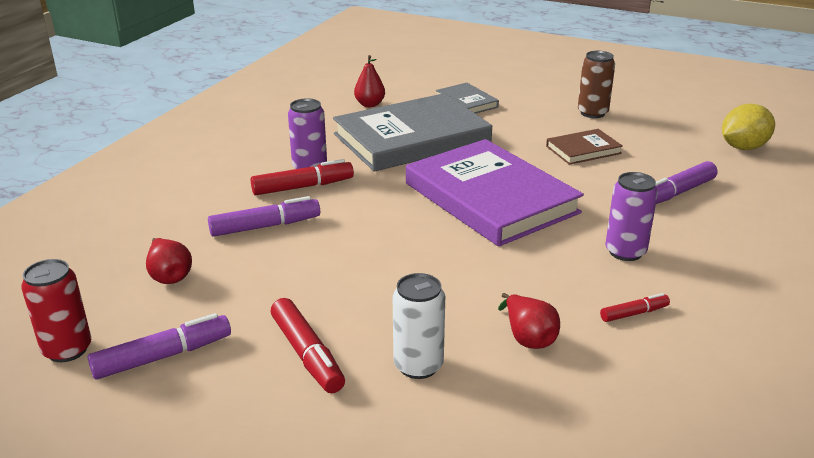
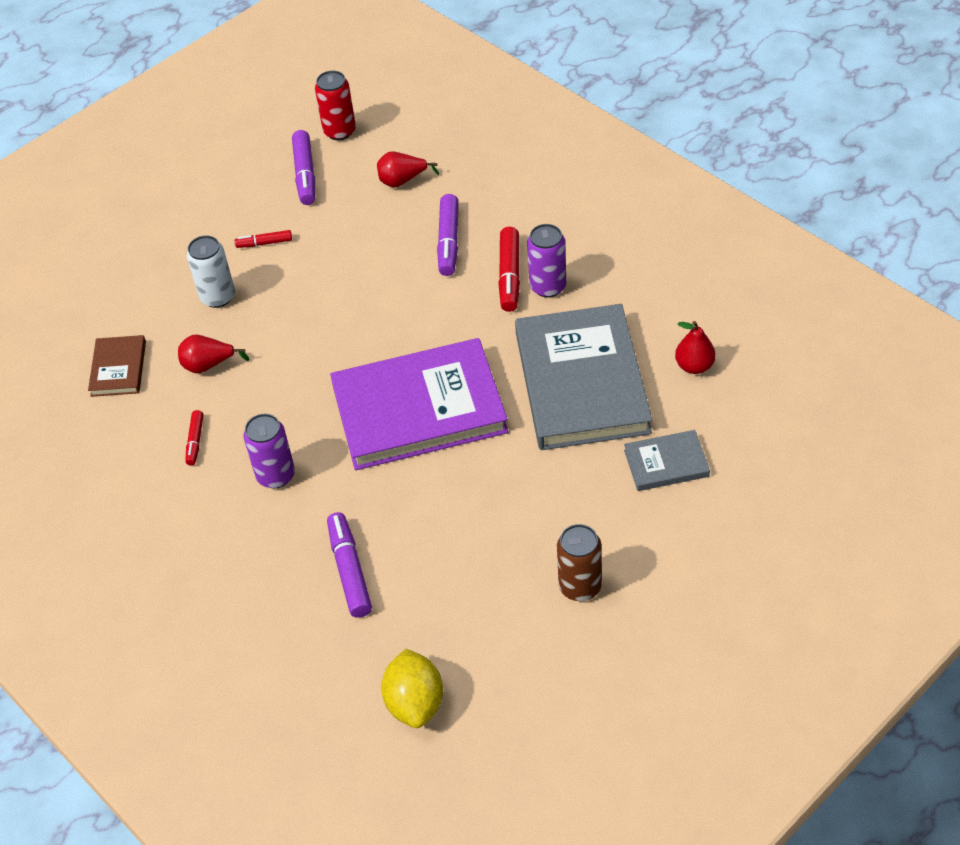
camera: 115 degrees right, 20 degrees up
red marker [271,298,345,393] -> red marker [235,230,292,248], size x0.57
brown book [546,129,623,165] -> brown book moved to [88,335,146,397]

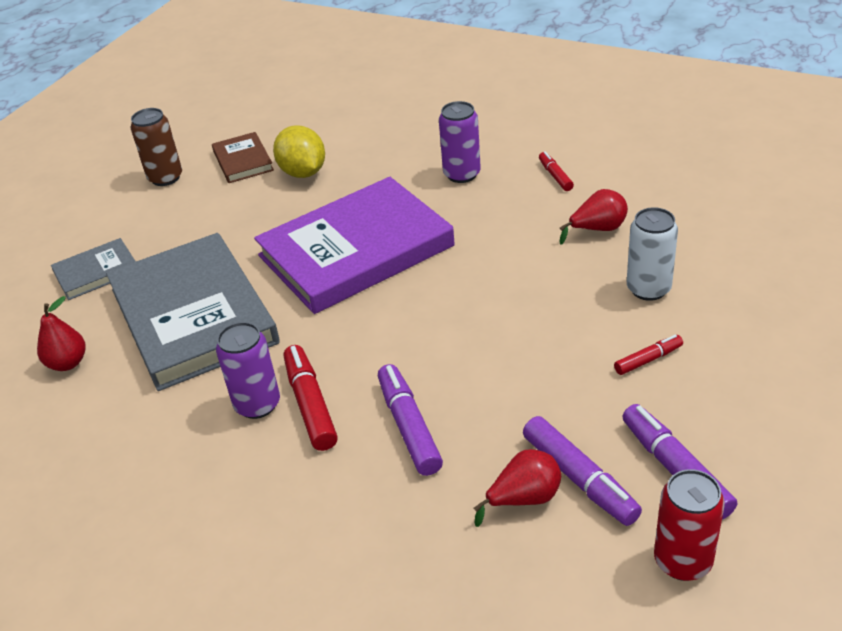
camera: 160 degrees right, 10 degrees down
brown book [88,335,146,397] -> brown book moved to [212,132,274,183]
purple marker [327,512,372,618] -> purple marker moved to [523,416,642,526]
yellow lemon [381,649,443,728] -> yellow lemon moved to [273,125,325,178]

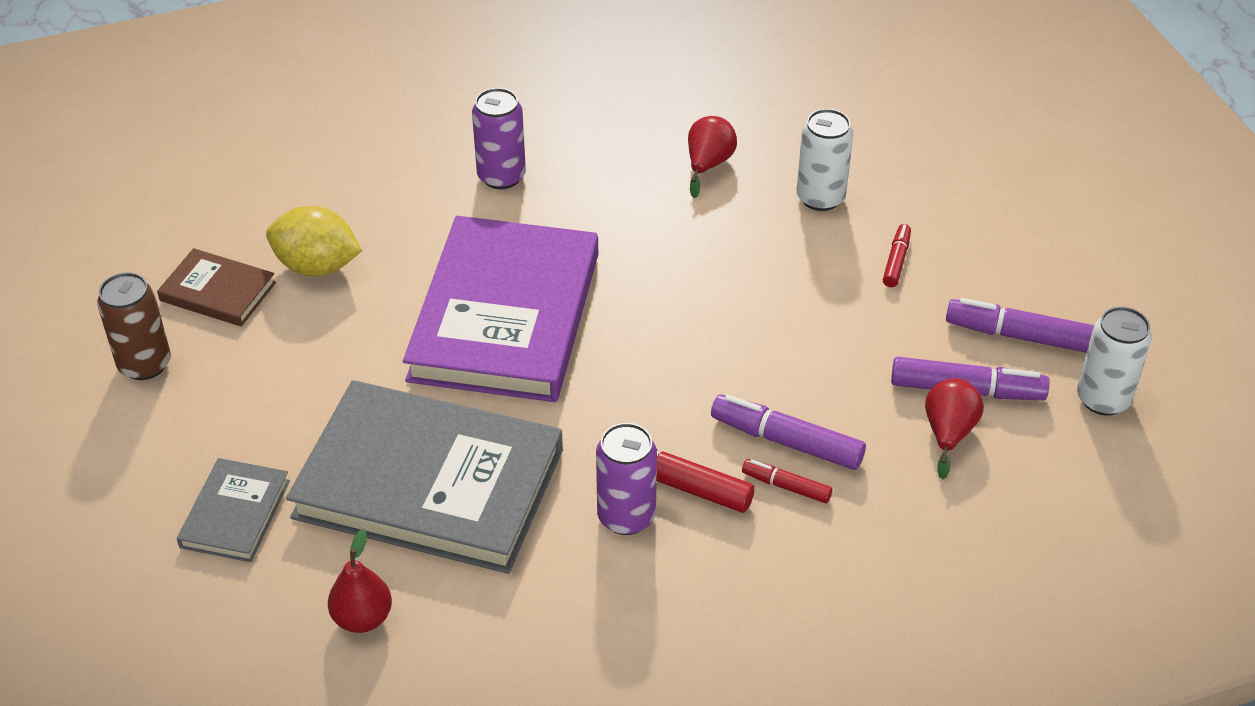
camera: 50 degrees left, 5 degrees up
red marker [539,151,574,191] -> red marker moved to [742,459,832,503]
red can [654,469,725,581] -> white can [1077,307,1152,416]

